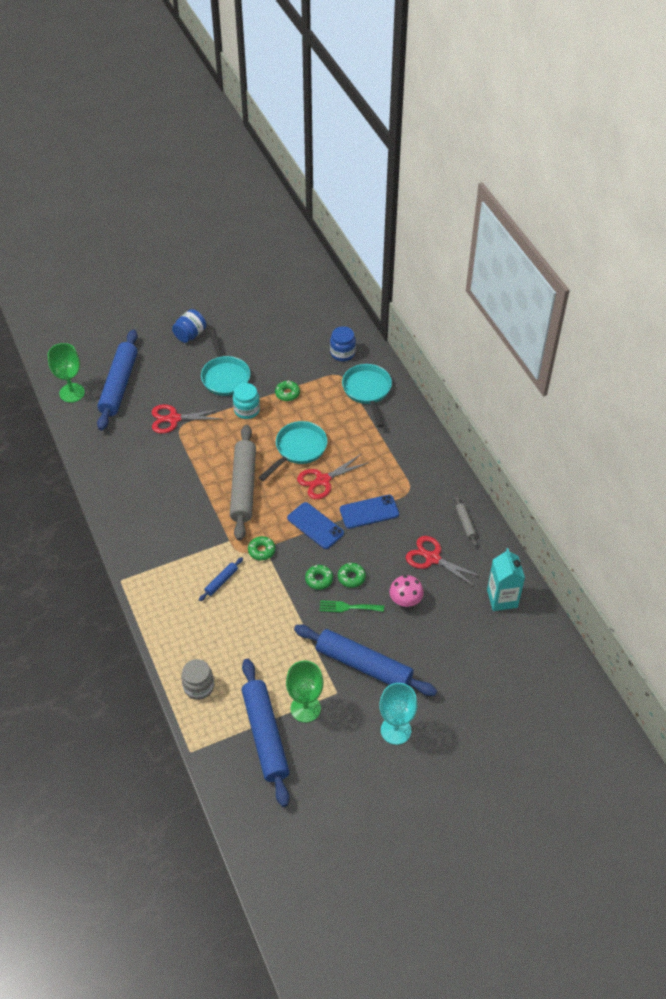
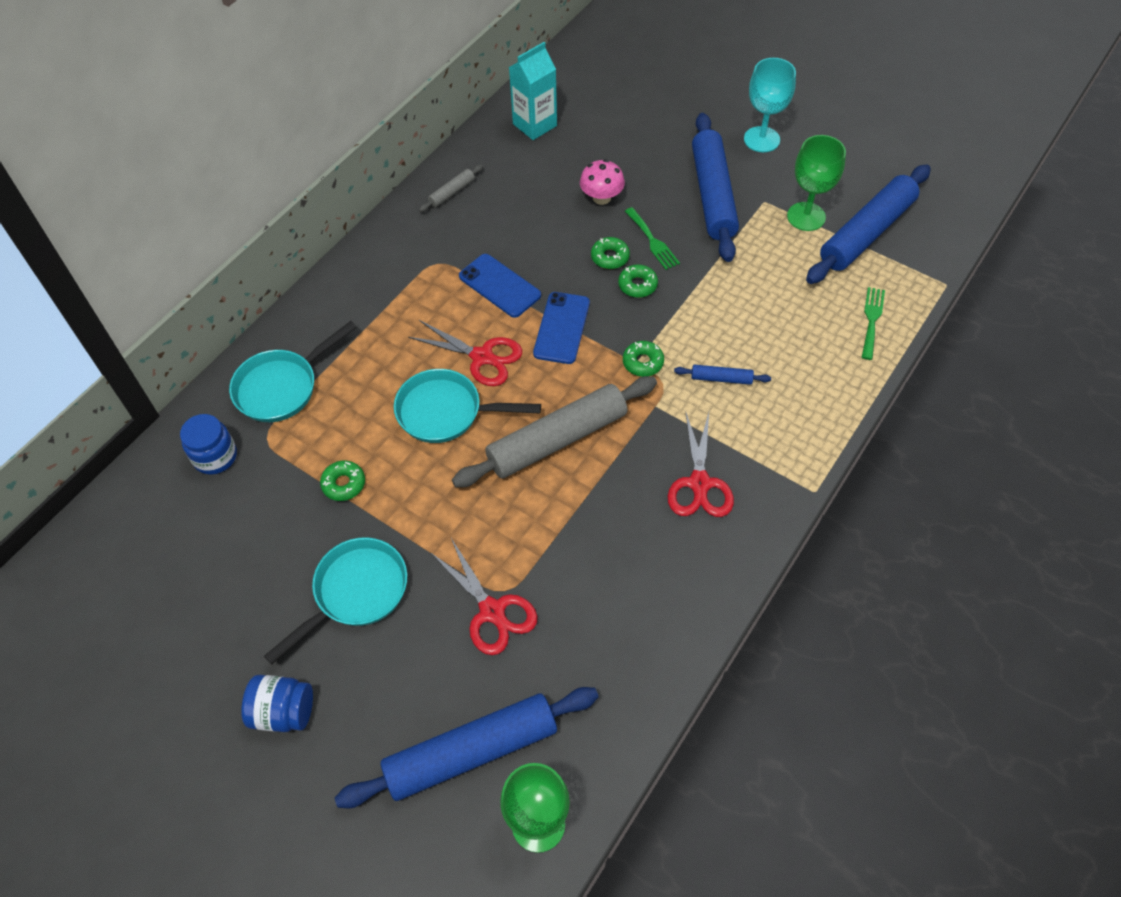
camera: 120 degrees left, 5 degrees up
grey jar [181,659,214,700] -> green fork [862,287,885,360]
turquoise jar [233,383,260,419] -> none
red scissors [406,536,482,588] -> red scissors moved to [668,410,734,517]

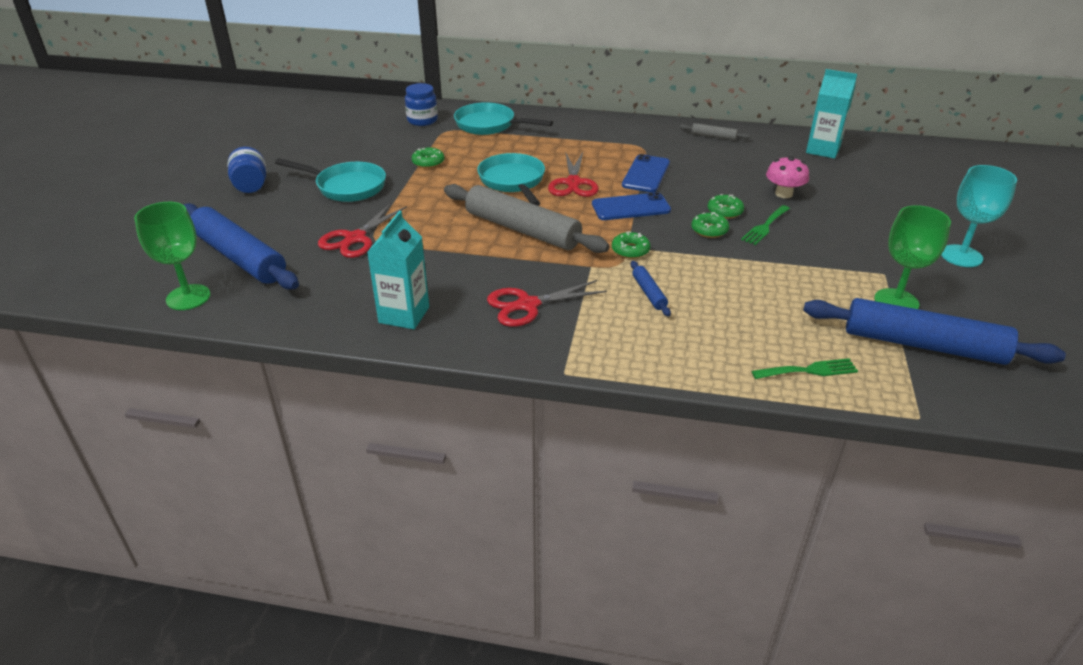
camera: 65 degrees right, 20 degrees down
blue rolling pin [692,113,739,262] -> none
none -> turquoise carton [367,211,429,329]

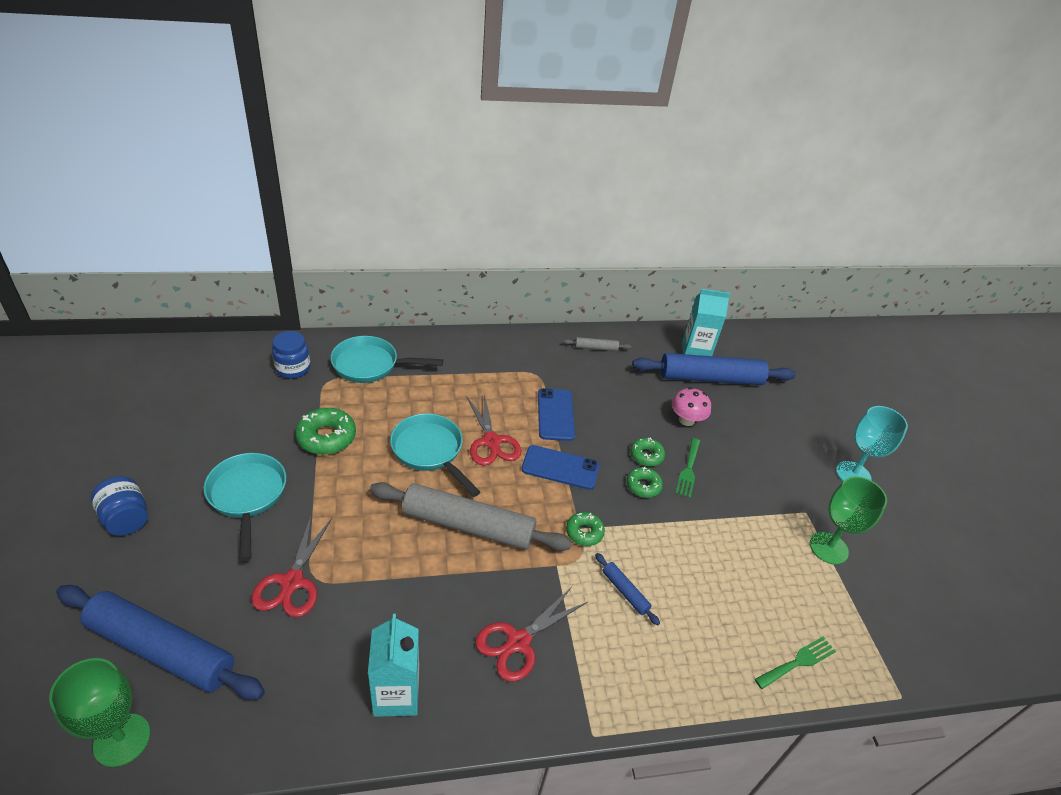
camera: 25 degrees left, 5 degrees up
turquoise pan [275,158,386,202] -> turquoise pan turned 105 degrees counterclockwise [204,453,286,561]
green donut [412,147,444,168] -> green donut [295,408,356,455], size x1.62
blue phone [592,192,671,220] -> blue phone turned 45 degrees clockwise [521,445,600,490]
blue rolling pin [803,298,1066,365] -> blue rolling pin moved to [632,353,796,385]

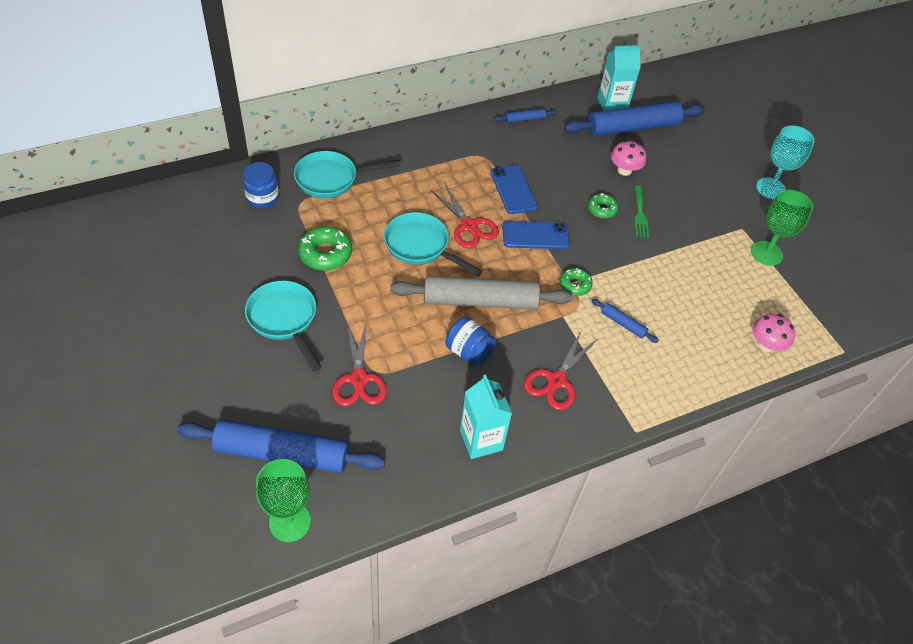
camera: 15 degrees left, 10 degrees up
blue jar [91,476,148,536] -> blue jar moved to [445,317,497,366]
grey rolling pin [563,337,631,351] -> blue rolling pin [494,109,556,123]
green donut [627,466,663,498] -> none
green fork [755,637,836,689] -> pink mushroom [753,314,795,352]

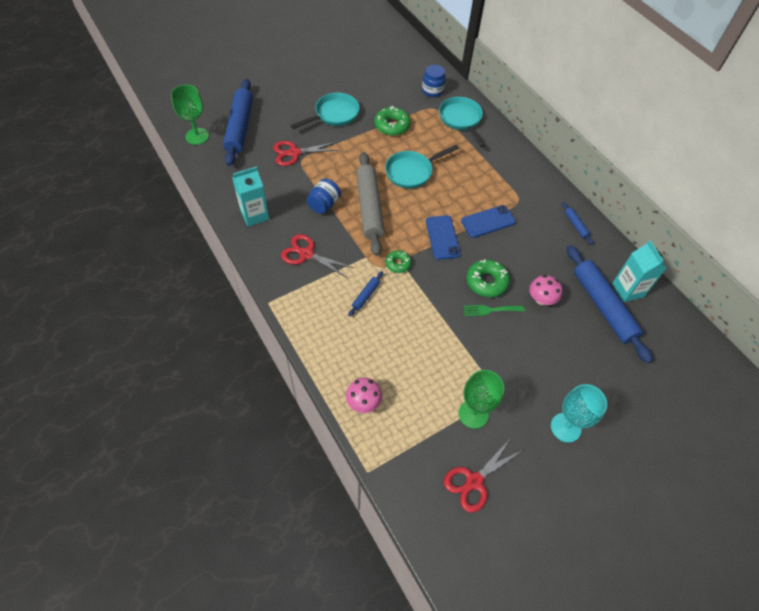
camera: 85 degrees right, 5 degrees up
turquoise pan [384,212,483,276] -> turquoise pan turned 150 degrees counterclockwise [385,145,459,189]
red scissors [430,184,499,249] -> red scissors moved to [444,438,523,512]
green donut [588,193,619,218] -> green donut [467,259,510,297], size x1.62

